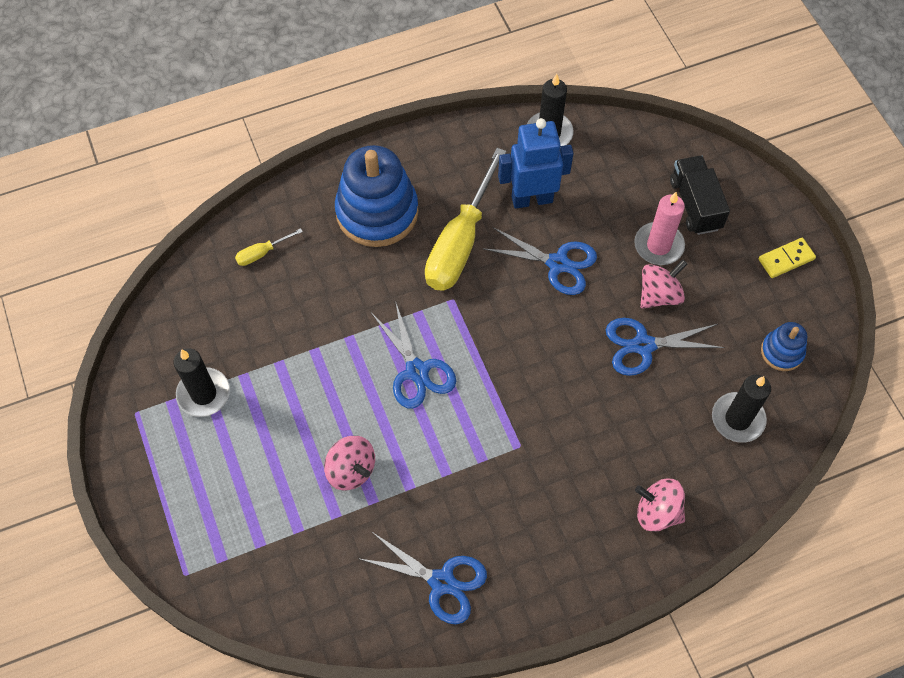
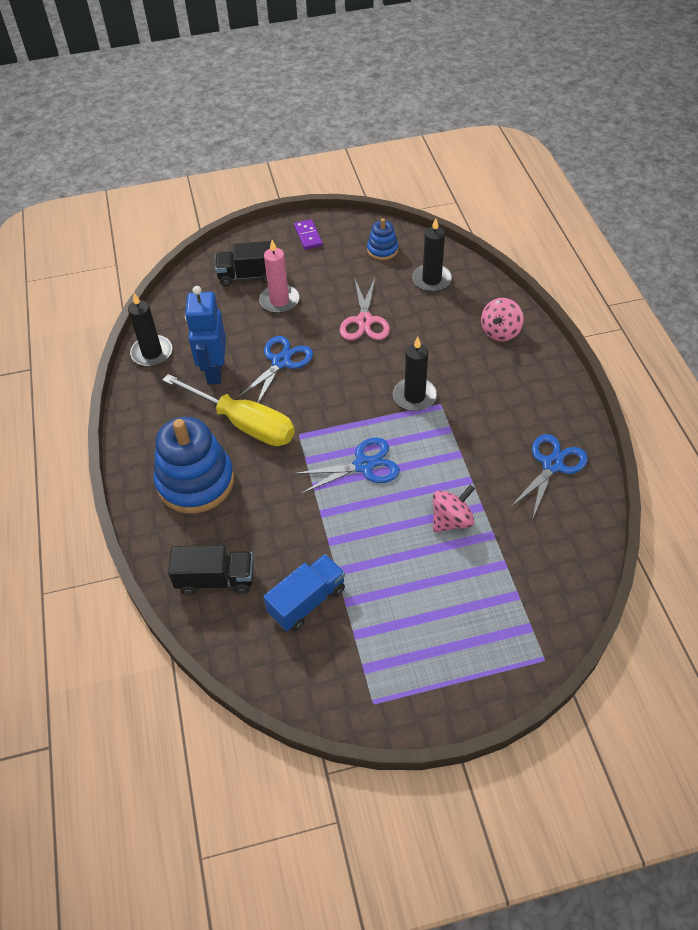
camera: 80 degrees left, 10 degrees down
black candle [174,348,230,417] -> black candle moved to [393,337,437,411]
yellow screwdriver [235,228,303,266] -> black truck [168,545,254,595]
blue scissors [606,318,725,376] -> pink scissors [340,278,390,340]
pink spinning top [640,260,687,308] -> none
yellow domino [759,238,816,278] -> purple domino [294,219,323,250]
none -> blue truck [263,554,345,631]

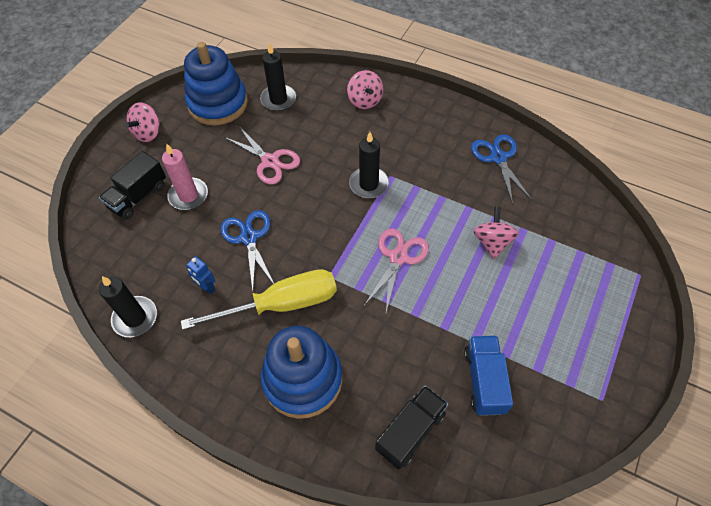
camera: 50 degrees left, 5 degrees up
blue robot [185,286,226,384] -> blue robot [186,256,215,294], size x0.49
blue scissors [293,438,400,494] -> pink scissors [364,229,429,312]
purple domino [294,219,323,250] -> pink spinning top [125,102,160,142]
blue stacking toy [367,218,398,260] -> blue stacking toy [184,42,248,125], size x2.04

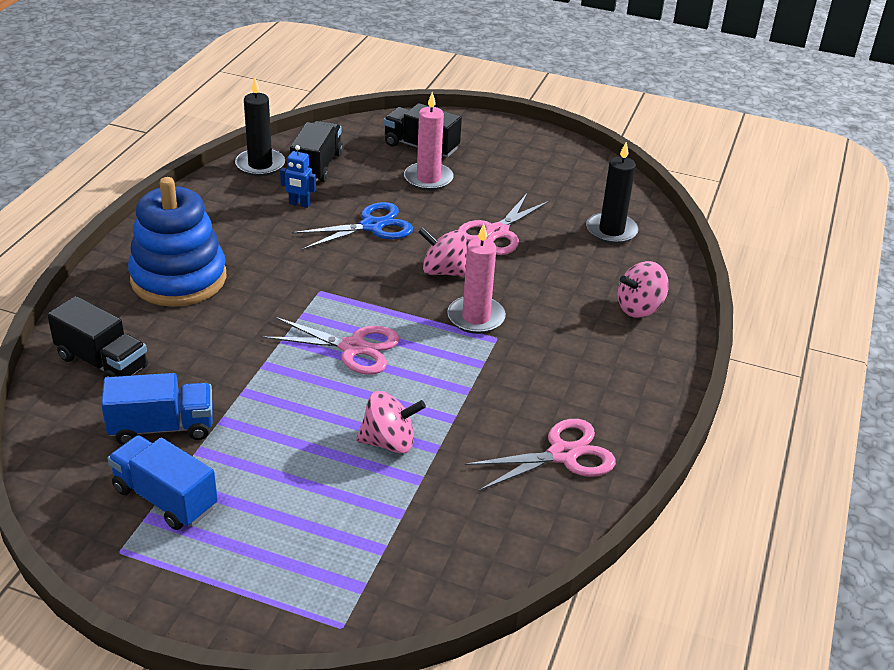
camera: 80 degrees right, 20 degrees down
pink spinning top [125,102,160,142] -> pink spinning top moved to [418,227,467,277]
yellow screwdriver [181,269,337,330] -> none
blue stacking toy [184,42,248,125] -> none
blue robot [186,256,215,294] -> blue robot turned 105 degrees counterclockwise [280,145,316,208]
black candle [349,132,389,198] -> pink candle [447,223,506,334]
blue scissors [471,134,532,204] -> pink scissors [465,419,616,491]
none -> blue truck [108,435,218,530]
none -> black truck [290,121,343,182]

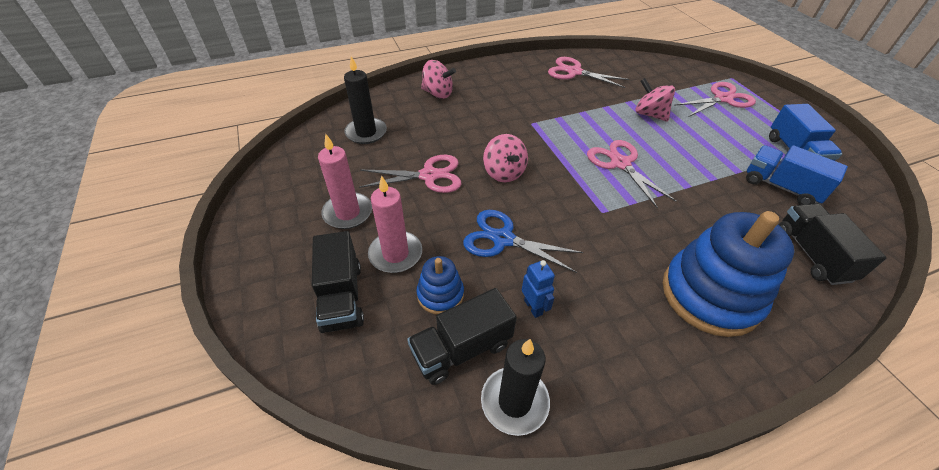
camera: 130 degrees left, 10 degrees up
pink candle [447,223,506,334] -> pink candle moved to [318,133,372,229]
none -> blue stacking toy [416,256,464,315]
none -> pink scissors [674,82,756,117]

